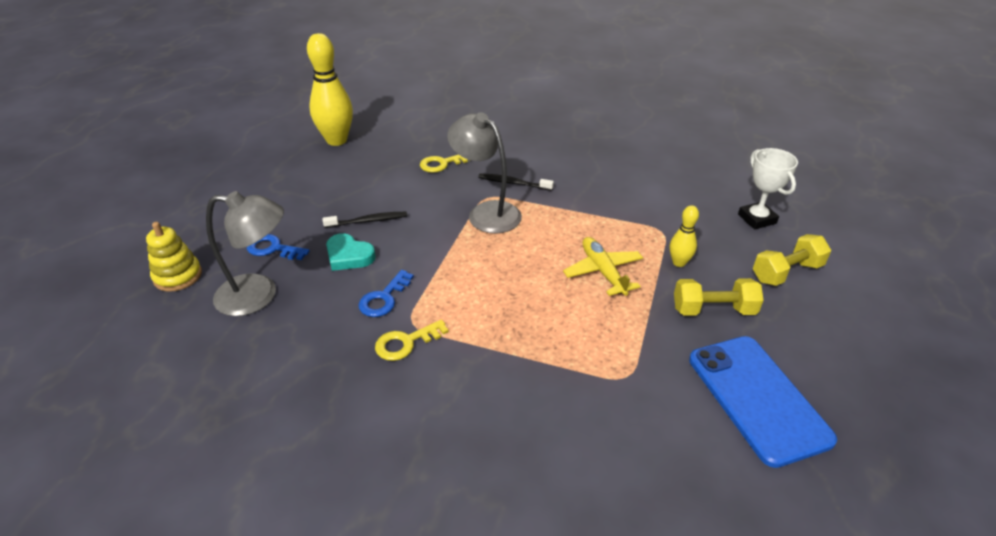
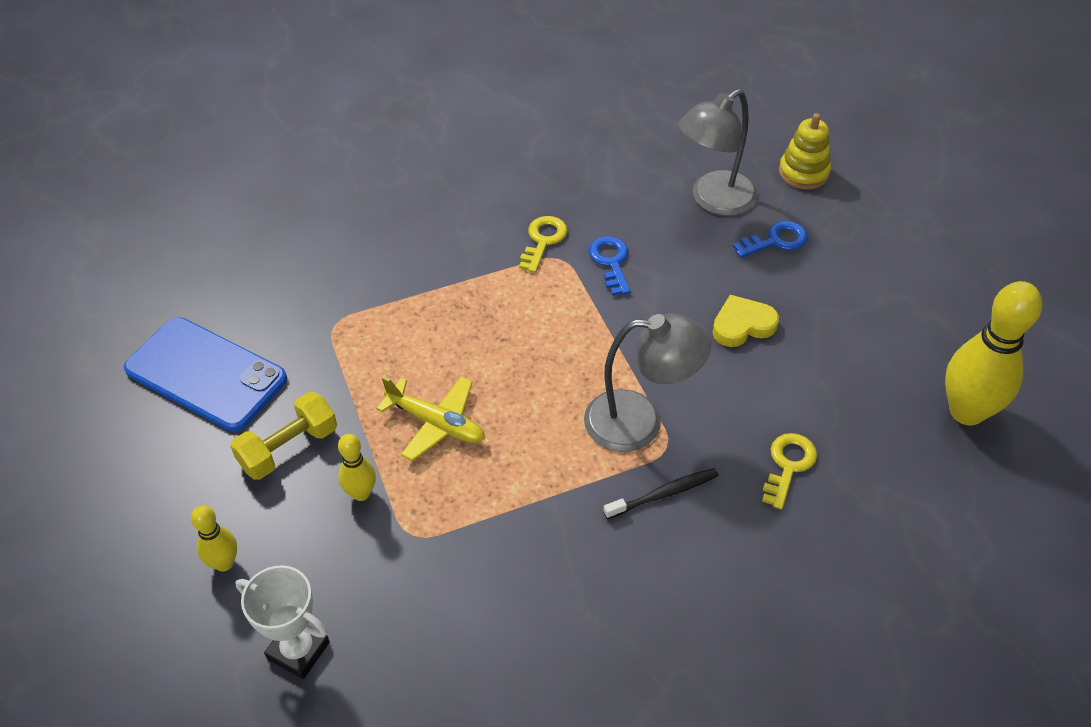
camera: 140 degrees right, 10 degrees up
black toothbrush [322,212,407,228] -> yellow heart [712,295,779,347]
turquoise heart [326,233,376,271] -> none
yellow dumbbell [753,234,831,286] -> yellow bowling pin [191,505,237,571]

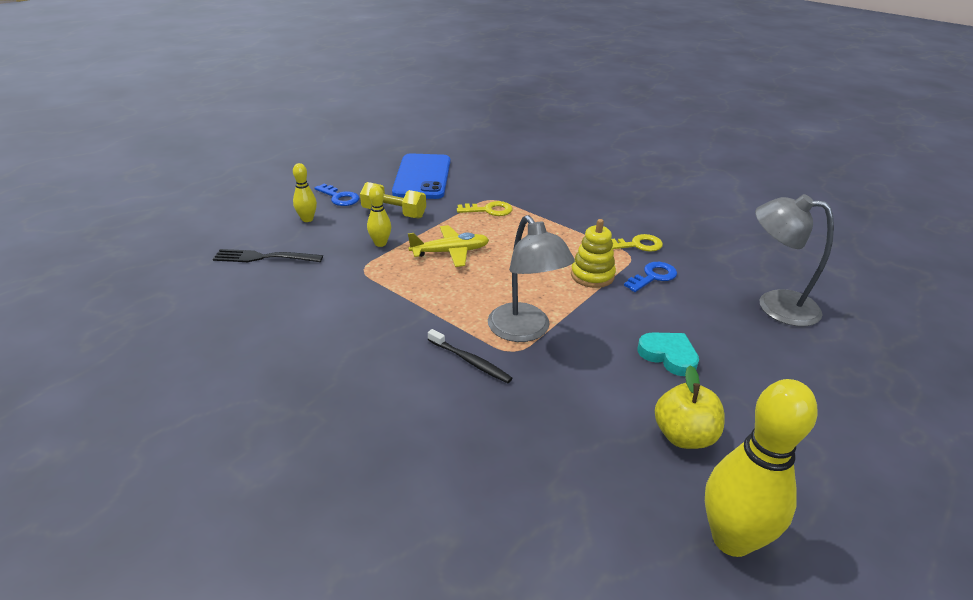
camera: 60 degrees right, 15 degrees down
white trophy [235,565,330,679] -> black fork [213,249,323,262]
yellow plane [376,376,485,461] -> yellow plane turned 105 degrees counterclockwise [408,225,489,267]
yellow heart [712,295,779,347] -> turquoise heart [637,332,699,376]
blue key [733,221,808,258] -> blue key moved to [315,184,359,206]
yellow key [762,433,817,510] -> yellow key moved to [457,201,512,216]
yellow stacking toy [779,113,831,189] -> yellow stacking toy moved to [571,219,616,288]
none -> yellow apple [655,365,725,449]

